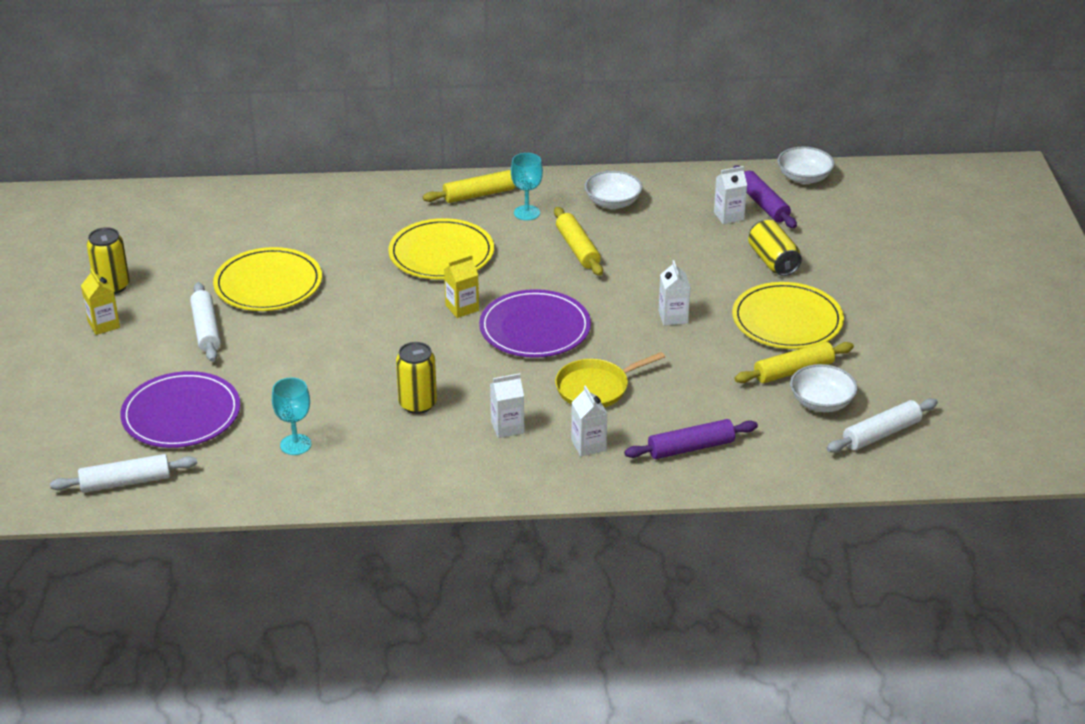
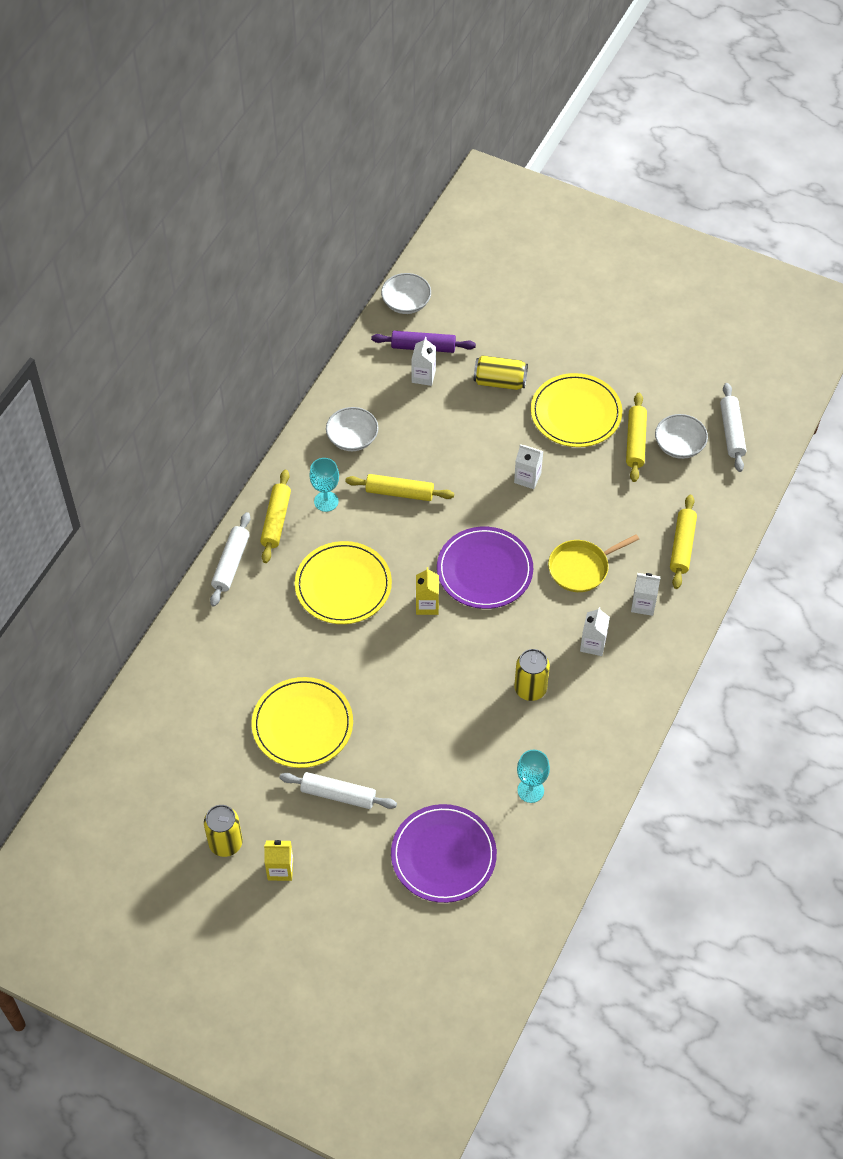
camera: 60 degrees left, 20 degrees up
white rolling pin [50,454,197,493] -> white rolling pin moved to [210,512,250,607]
yellow pan [555,352,665,408] -> yellow pan turned 60 degrees clockwise [548,534,639,592]
purple rolling pin [624,419,758,459] -> yellow rolling pin [670,495,697,589]

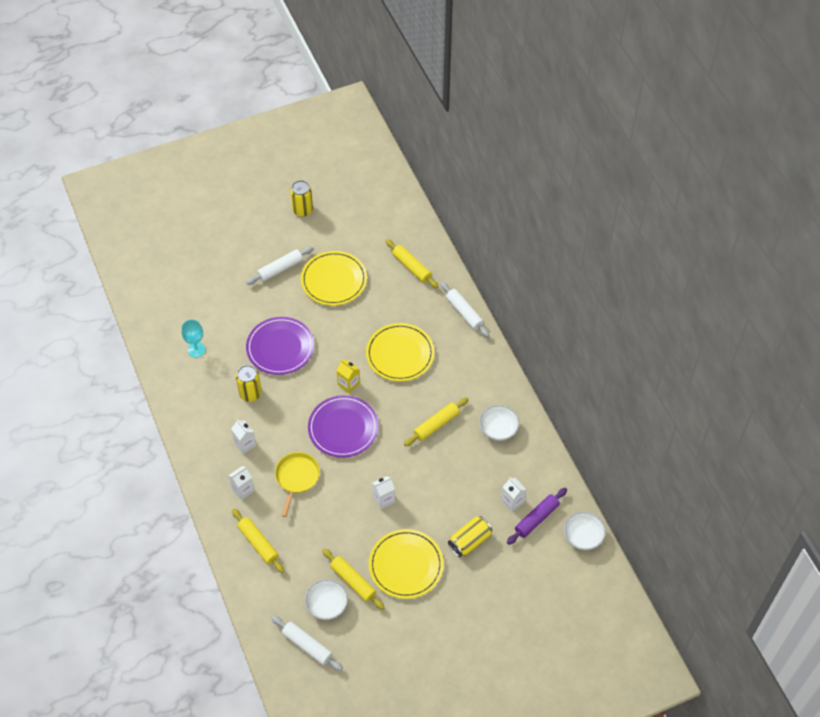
camera: 130 degrees right, 0 degrees up
yellow rolling pin [260,470,291,563] -> yellow rolling pin moved to [386,239,439,288]
yellow carton [264,840,293,881] -> none
turquoise goblet [309,458,339,512] -> none
purple plate [391,804,497,903] -> purple plate moved to [246,317,314,375]

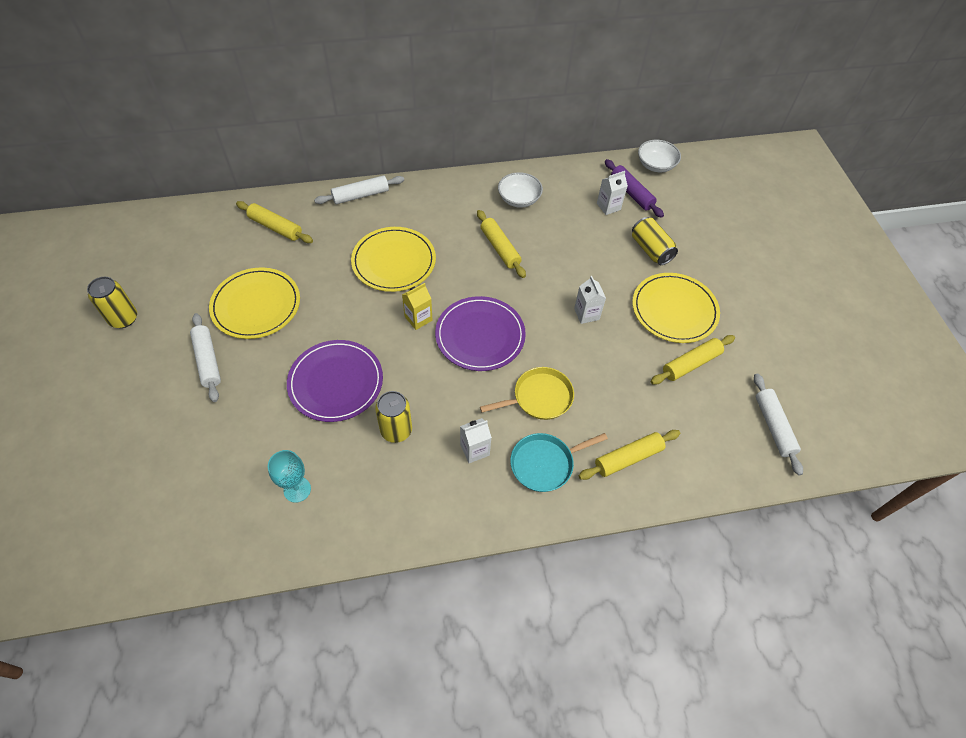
camera: 80 degrees left, 0 degrees up
white carton [228,466,255,500] -> turquoise pan [510,433,608,492]
white rolling pin [272,616,343,671] -> white rolling pin turned 60 degrees counterclockwise [754,373,803,475]
yellow pan [275,452,320,517] -> yellow pan turned 135 degrees clockwise [480,367,574,420]
white bowl [305,579,348,620] -> none
yellow rolling pin [386,239,439,288] -> yellow rolling pin turned 60 degrees clockwise [236,201,313,243]

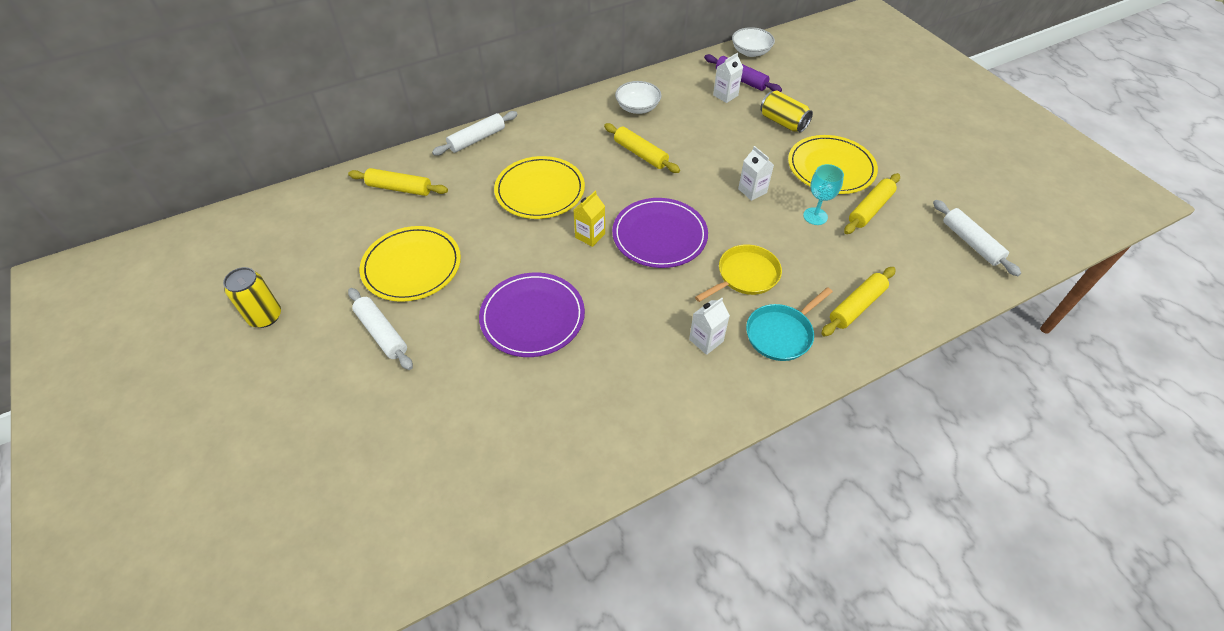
camera: 15 degrees left, 5 degrees down
turquoise goblet [268,450,311,503] -> turquoise goblet moved to [803,164,844,225]
yellow can [375,391,412,443] -> none

